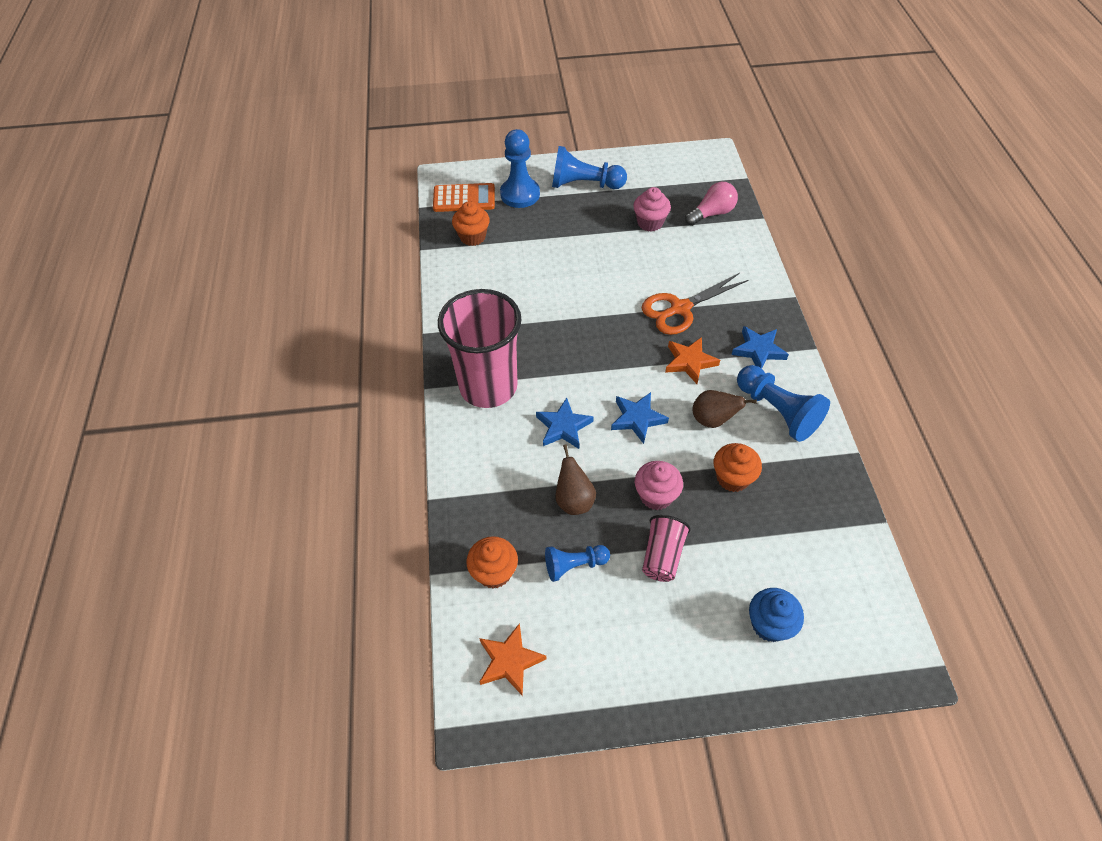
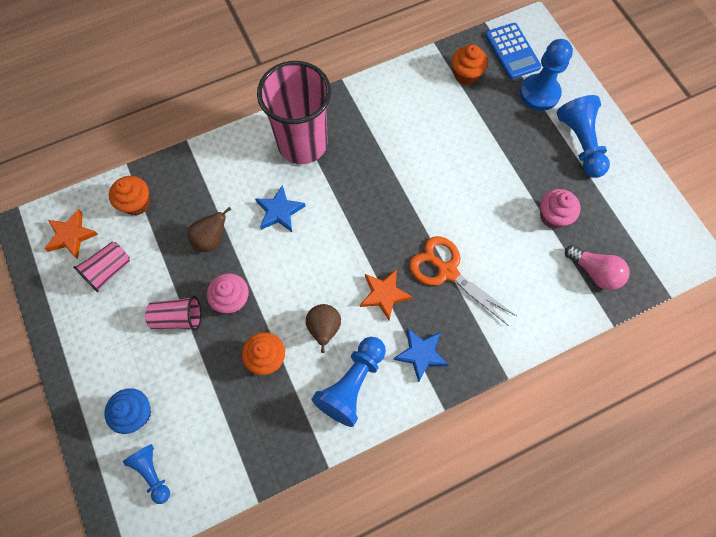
camera: 70 degrees right, 15 degrees up
orange calculator [433,183,495,212] -> blue calculator [485,23,541,79]
blue pawn [545,545,610,582] -> blue pawn moved to [123,444,170,504]
blue star [611,392,669,444] -> none
none -> pink cup [73,242,130,292]

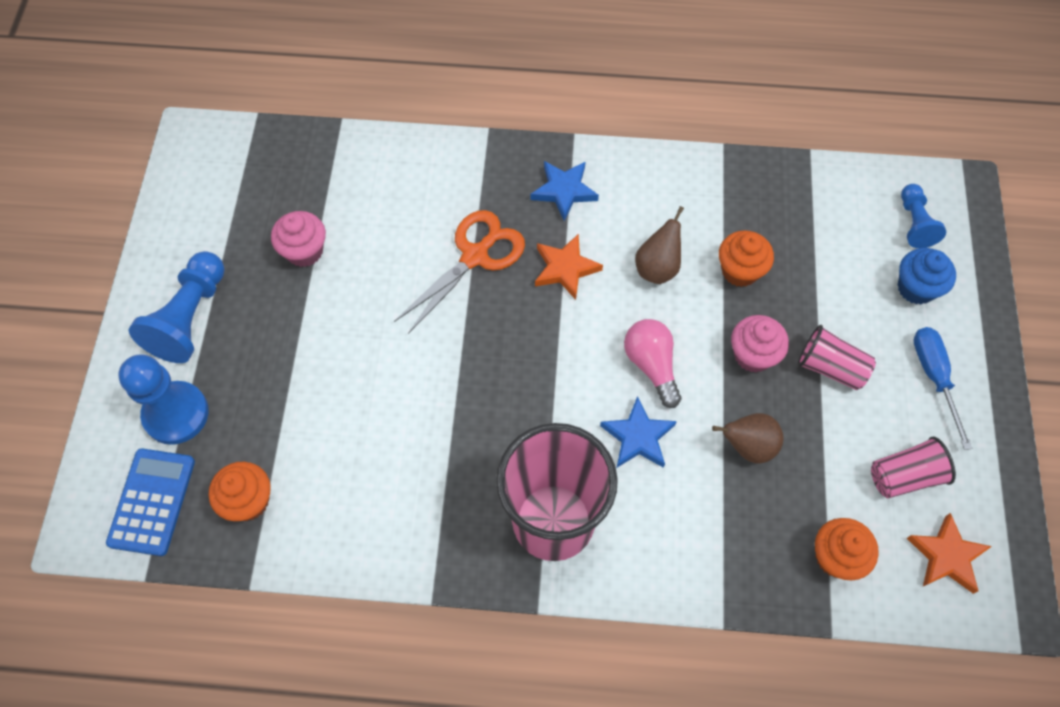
camera: 150 degrees left, 5 degrees down
blue pawn [312,337,386,427] -> none
orange scissors [409,236,516,326] -> orange scissors turned 120 degrees counterclockwise [394,210,525,334]
pink light bulb [565,245,630,290] -> pink light bulb moved to [624,319,681,408]
none -> blue screwdriver [914,327,973,450]

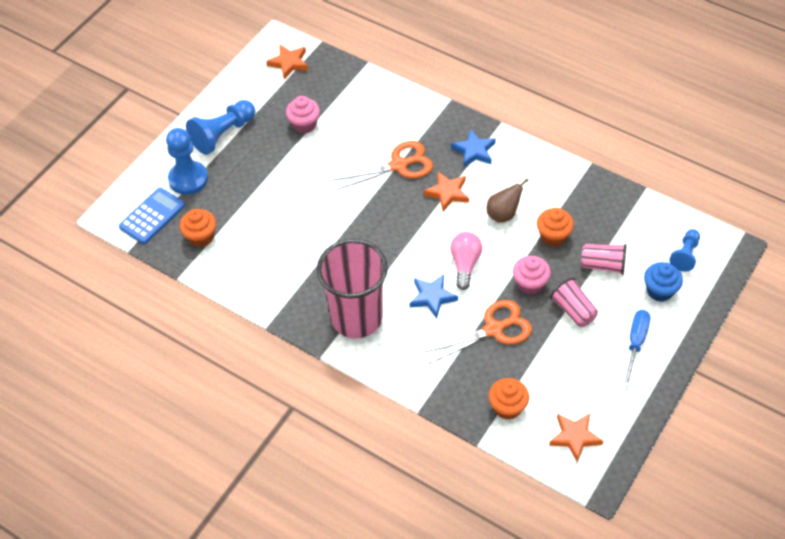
camera: 30 degrees right, 10 degrees down
brown pear [712,413,783,464] -> orange scissors [422,300,532,364]
pink cup [871,436,956,498] -> pink cup moved to [581,244,626,275]
none -> orange star [266,45,309,79]

